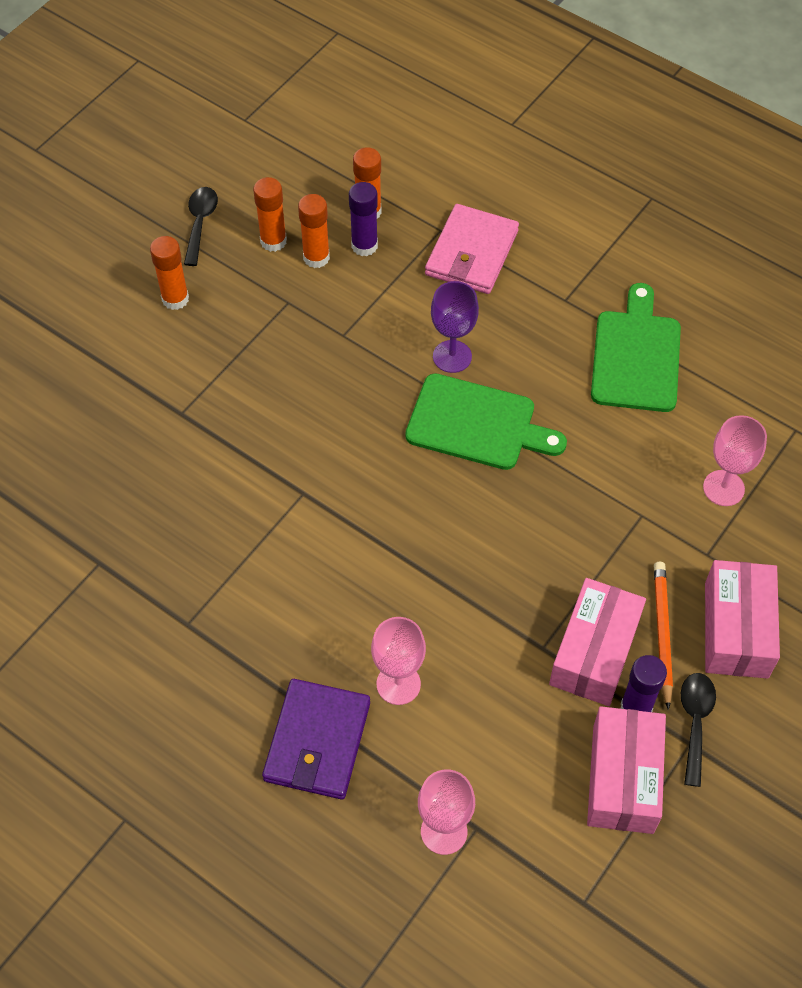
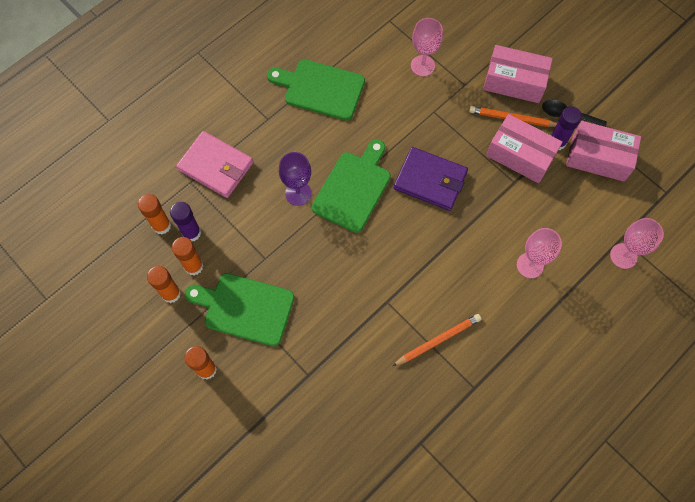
camera: 80 degrees left, 10 degrees up
black spoon [184,187,218,266] -> none
purple wallet [262,679,370,799] -> purple wallet moved to [394,147,468,211]
none -> green cutting board [185,273,294,346]
none -> orange pencil [392,314,481,366]

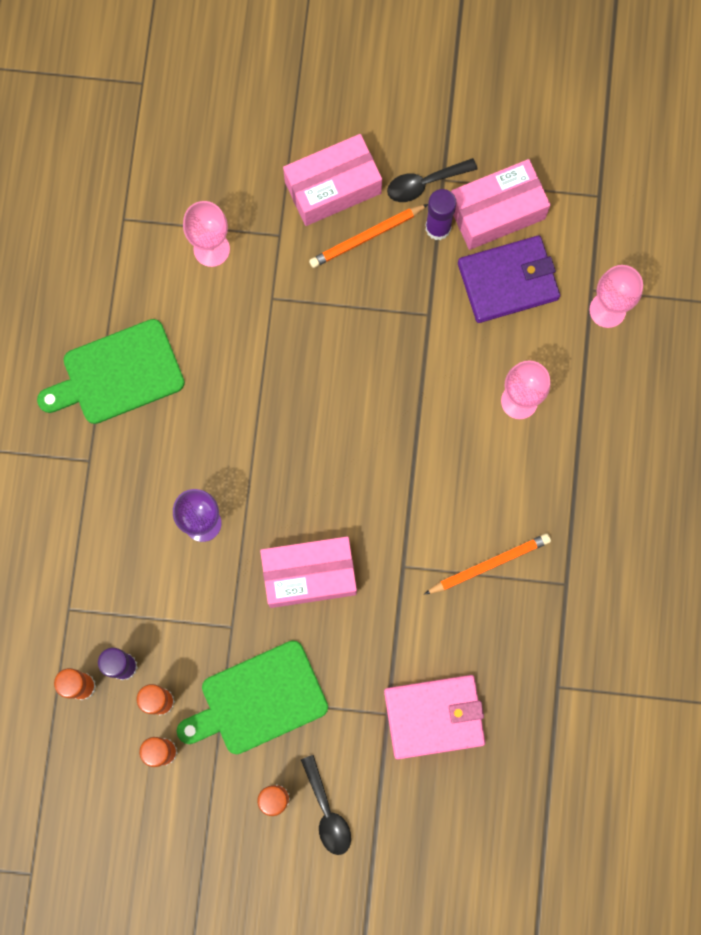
camera: 40 degrees left, 10 degrees up
pink wallet [176,131,253,198] -> pink wallet moved to [384,675,485,759]
green cutting board [312,139,391,233] -> none
orange pencil [392,314,481,366] -> orange pencil turned 45 degrees clockwise [424,533,551,595]
purple wallet [394,147,468,211] -> purple wallet moved to [458,235,560,323]
pink box [486,114,563,183] -> pink box moved to [260,536,357,608]
none -> black spoon [301,755,351,855]

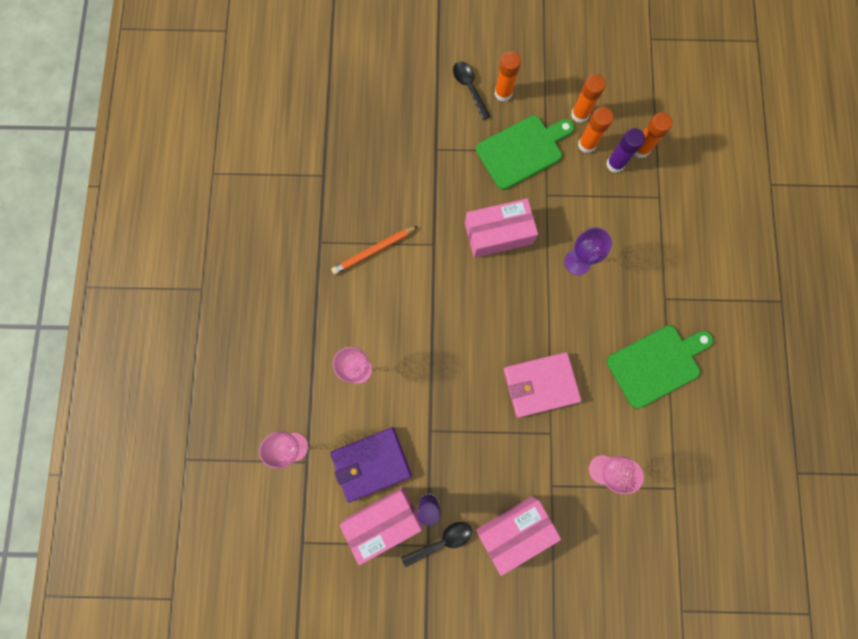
camera: 175 degrees right, 0 degrees up
orange pencil [309,204,428,268] -> none
pink wallet [384,675,485,759] -> pink wallet moved to [504,352,581,417]

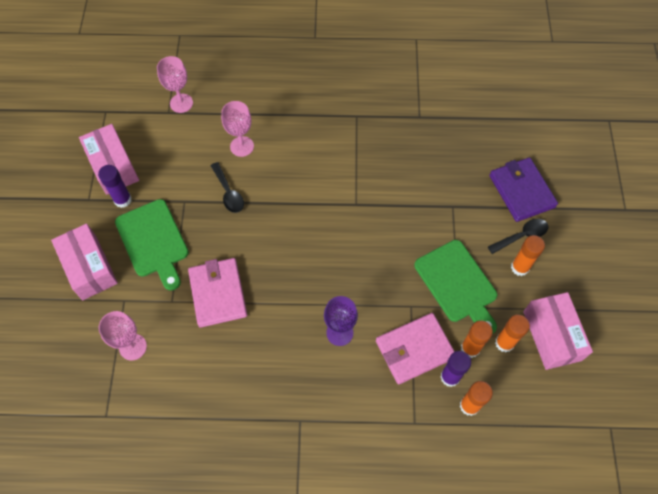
camera: 90 degrees right, 15 degrees down
purple wallet [330,427,412,502] -> purple wallet moved to [489,157,558,222]
orange pencil [331,226,418,274] -> none
black spoon [401,522,472,567] -> black spoon moved to [211,162,244,213]
pink box [465,198,538,258] -> pink box moved to [523,292,593,370]
green cutting board [607,325,713,408] -> green cutting board moved to [115,199,189,291]
none -> pink wallet [376,313,455,384]

